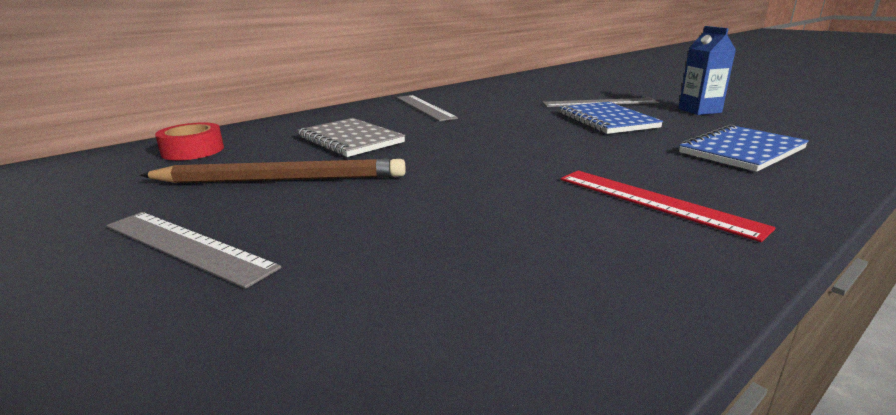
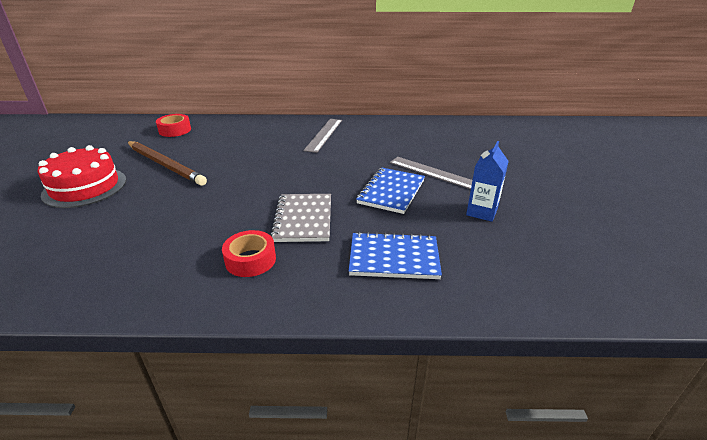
camera: 40 degrees right, 10 degrees up
grey ruler [106,212,282,289] -> red cake [38,145,126,208]
grey notebook [297,118,405,157] -> grey notebook moved to [270,194,331,242]
red ruler [560,171,776,242] -> red tape [222,230,276,277]

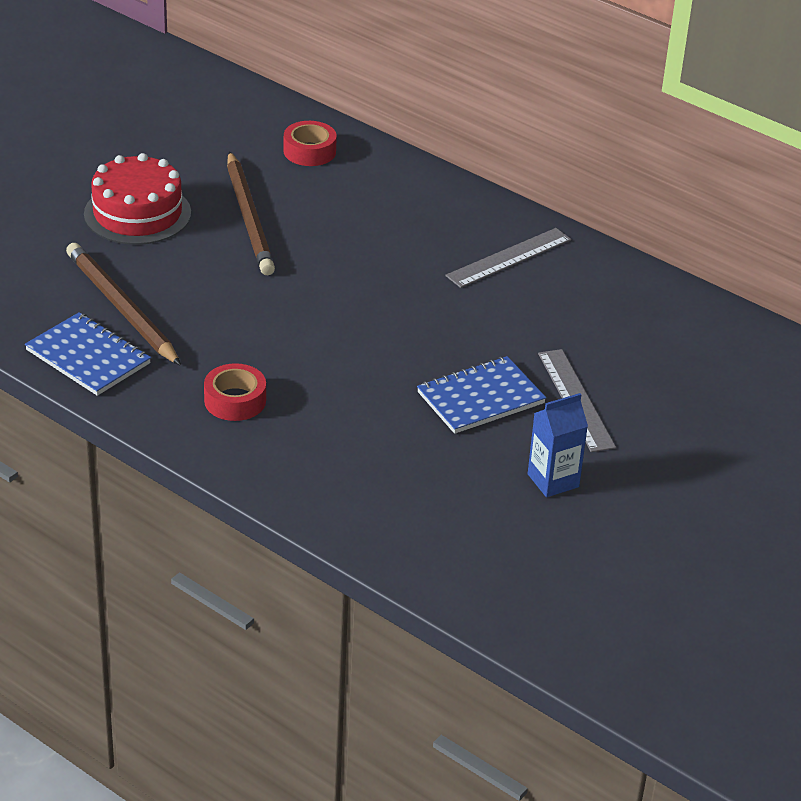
camera: 35 degrees right, 5 degrees up
grey notebook [270,194,331,242] -> none
blue notebook [349,232,442,279] -> blue notebook moved to [25,312,151,396]
none -> brown pencil [66,243,181,366]

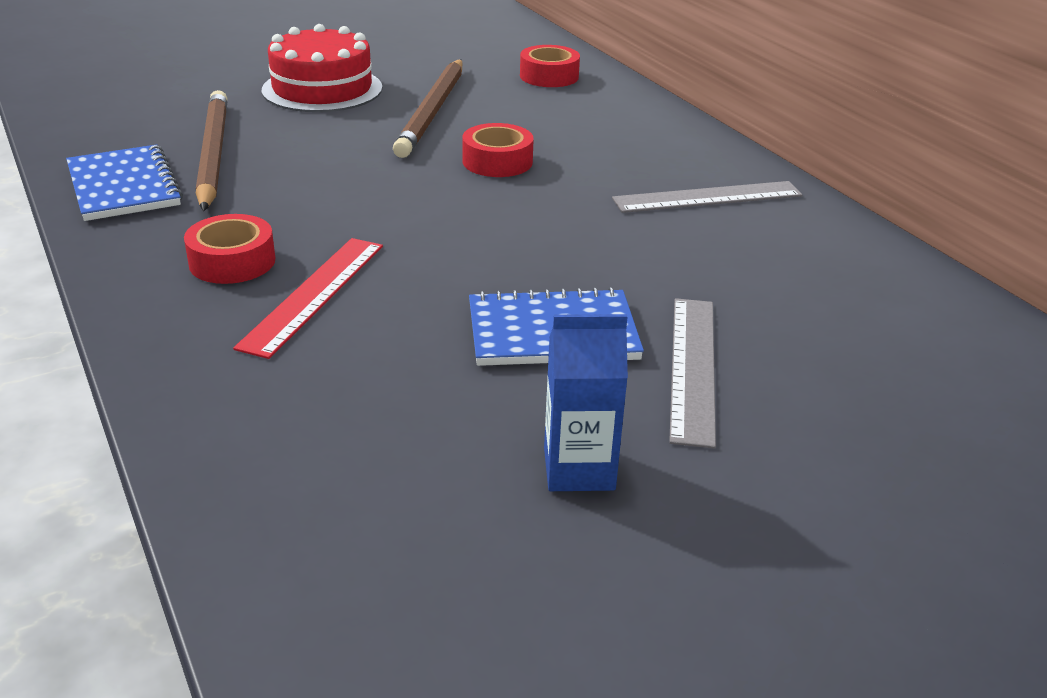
camera: 25 degrees right, 5 degrees down
none -> red ruler [233,238,383,359]
none -> red tape [462,123,534,177]

